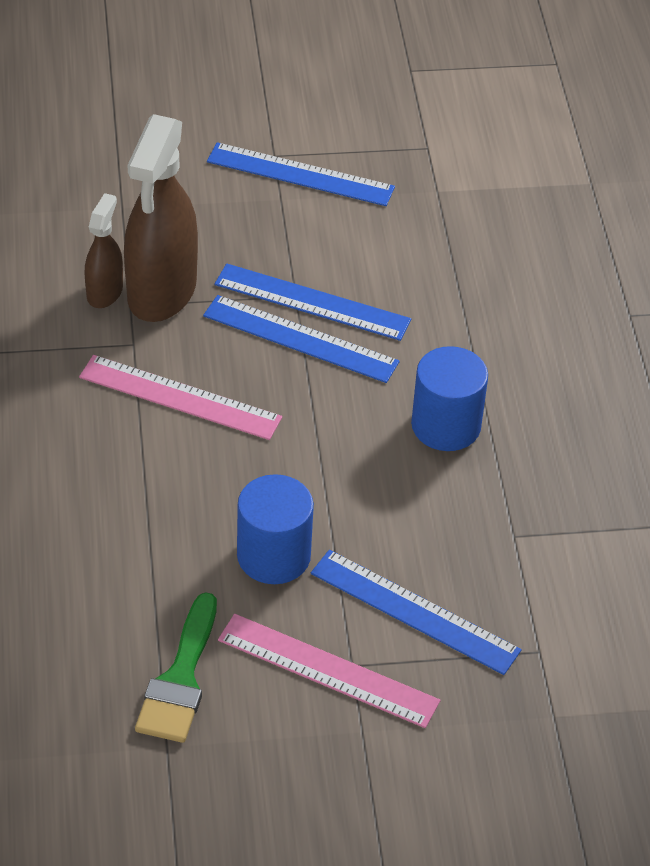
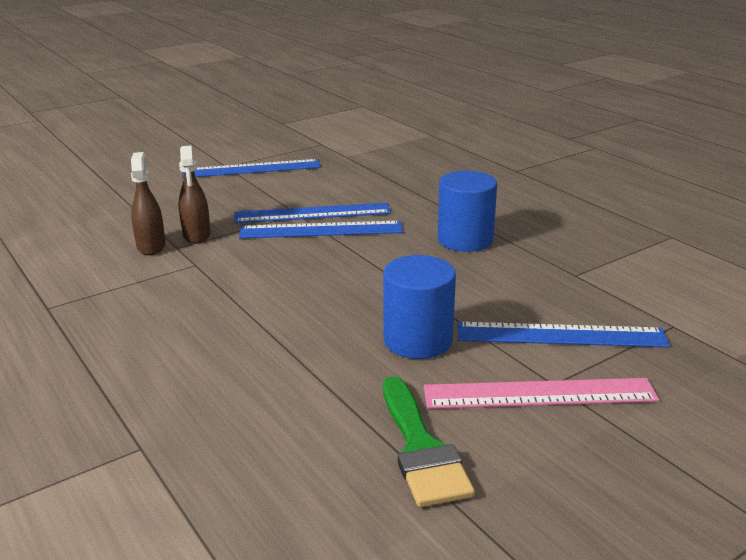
camera: 25 degrees left, 20 degrees down
pink ruler [79,355,282,440] -> none
brown spray bottle [124,114,198,322] -> brown spray bottle [178,145,211,244], size x0.51

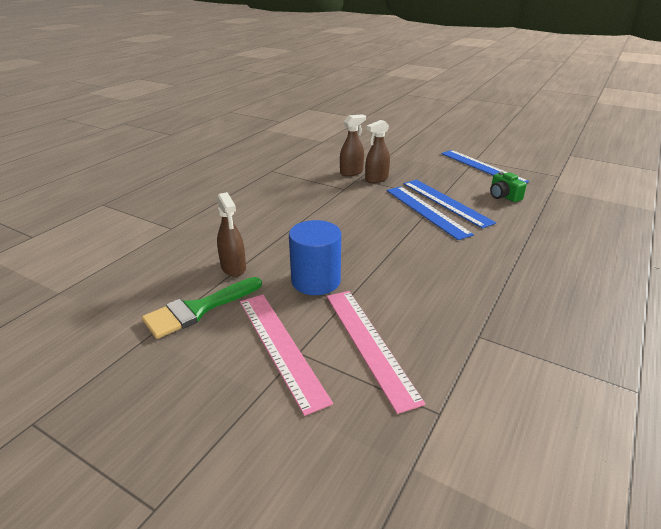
camera: 65 degrees right, 5 degrees up
blue cylinder [438,171,497,252] -> none
blue ruler [457,322,670,347] -> pink ruler [327,291,425,414]
none -> brown spray bottle [217,192,246,277]
none -> green camera [490,171,527,202]

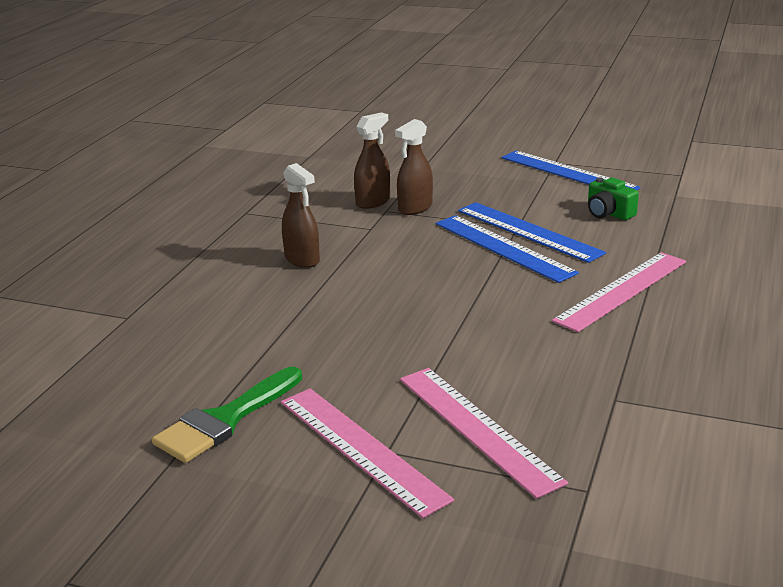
camera: 10 degrees left, 5 degrees down
brown spray bottle [217,192,246,277] -> brown spray bottle moved to [282,163,320,268]
blue cylinder [289,220,341,295] -> none
none -> pink ruler [552,252,686,332]

